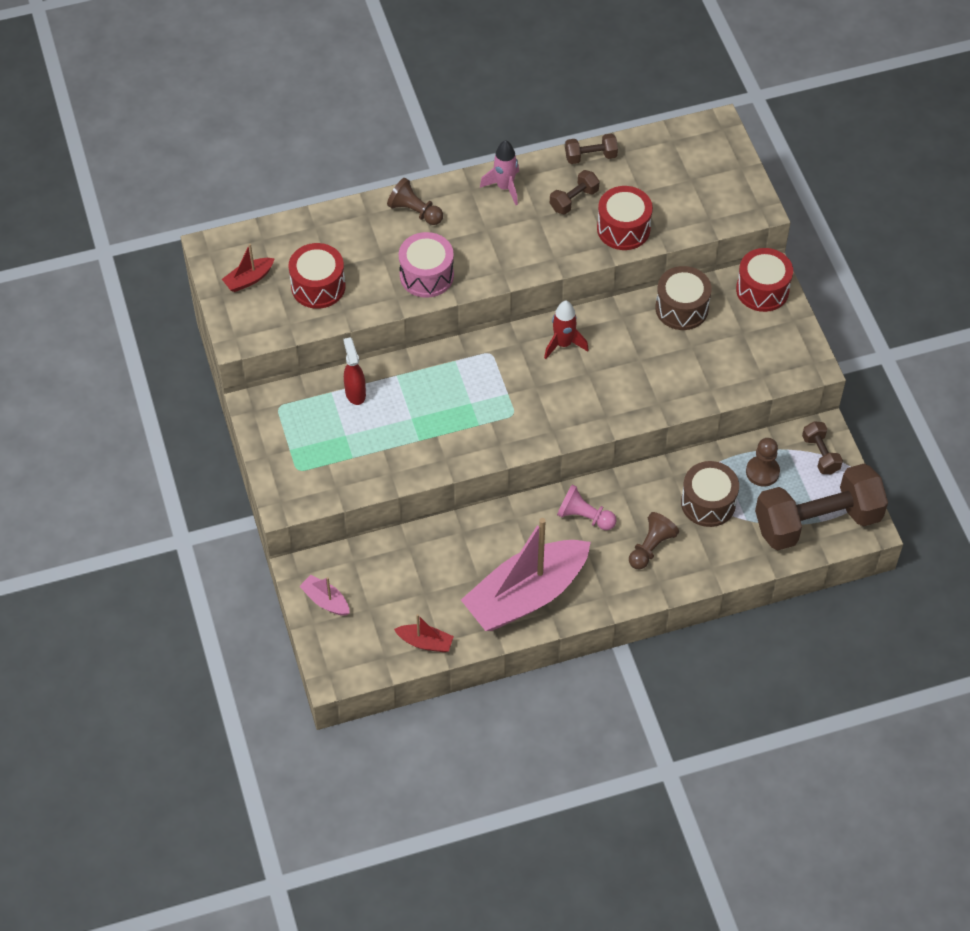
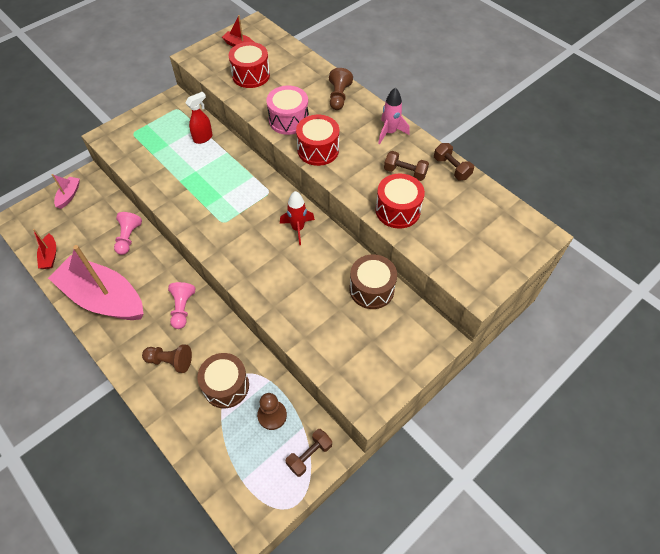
camera: 65 degrees right, 0 degrees up
red drum [736,248,793,312] -> red drum moved to [296,115,339,166]
brown dumbbell [755,463,888,550] -> none
none -> pink pawn [114,212,142,255]

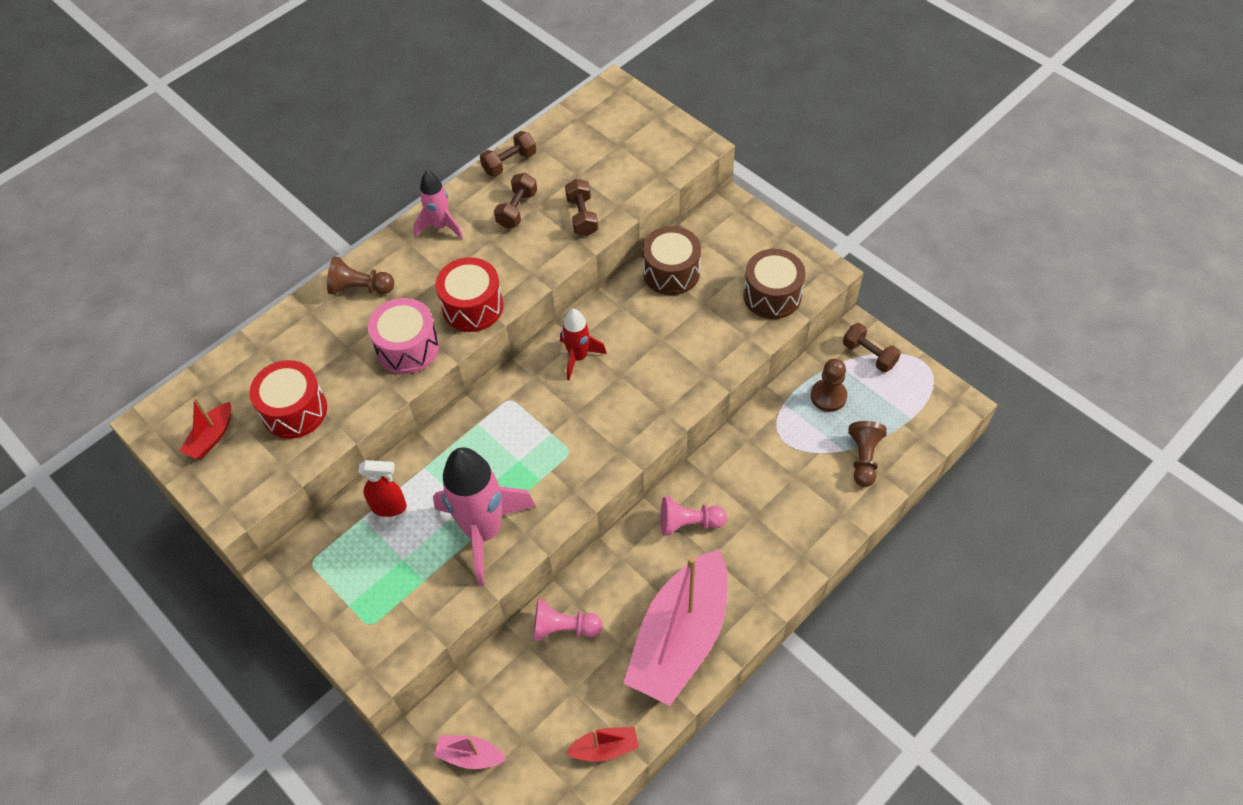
camera: 90 degrees left, 0 degrees up
brown pawn [142,344,192,373] -> brown pawn moved to [848,421,887,487]
red spray bottle [186,92,213,144] -> red spray bottle turned 135 degrees clockwise [358,460,407,517]
brown drum [197,353,249,408] -> brown drum moved to [743,249,806,319]
red drum [376,174,425,229] -> brown dumbbell [565,179,598,236]
none -> pink rocket [433,447,536,586]

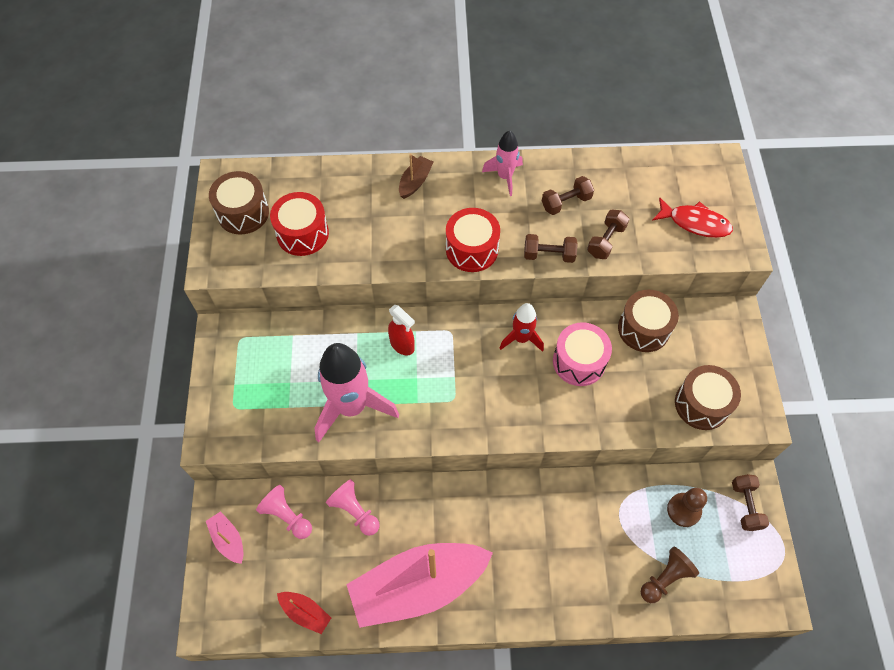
camera: 40 degrees right, 5 degrees up
red boat [180,397,231,459] -> brown drum [209,171,269,234]
brown pawn [327,256,394,295] -> brown boat [399,154,433,199]
red spray bottle [358,460,407,517] -> red spray bottle moved to [388,305,415,355]
pink drum [368,298,439,374] -> pink drum moved to [553,322,612,386]
brown dumbbell [480,131,536,177] -> brown dumbbell moved to [524,234,578,263]
pink pawn [661,497,727,536] -> pink pawn moved to [256,485,312,539]
none -> red fish [652,197,733,238]

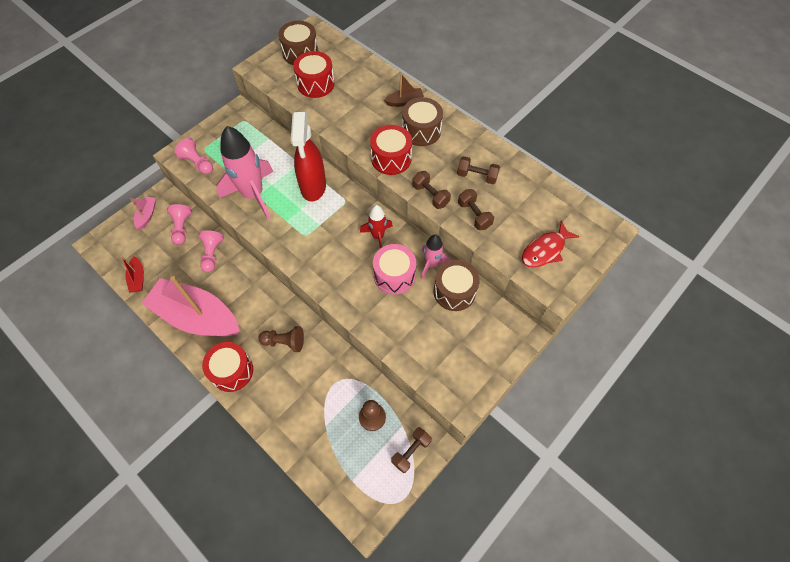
camera: 45 degrees right, 0 degrees up
red spray bottle [388,305,415,355] -> red spray bottle [291,112,326,202], size x1.85
pink rocket [482,131,523,196] -> pink rocket moved to [421,235,451,280]
brown dumbbell [587,210,629,259] -> brown dumbbell turned 75 degrees clockwise [458,189,494,230]
brown pawn [641,546,699,603] -> brown pawn moved to [258,326,304,352]
red fish [652,197,733,238] -> red fish turned 75 degrees clockwise [522,221,580,267]
brown drum [675,365,741,430] -> brown drum moved to [402,97,443,146]
none -> pink pawn [174,138,213,174]
none -> red drum [202,342,253,392]

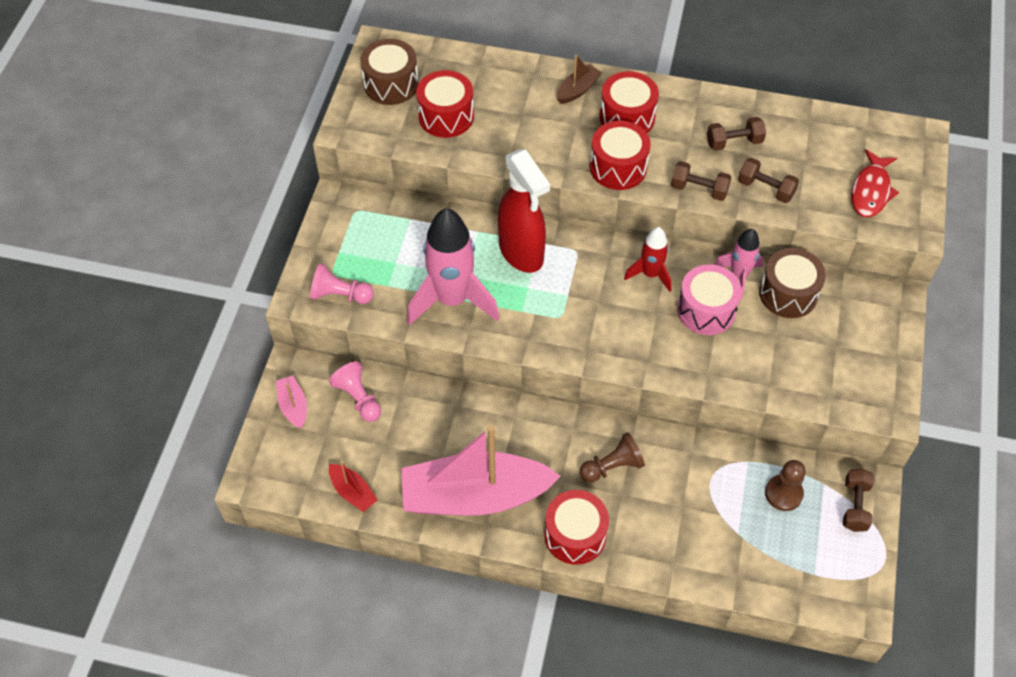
camera: 30 degrees left, 5 degrees down
pink pawn [199,230,224,272] -> none
brown drum [402,97,443,146] -> red drum [600,71,659,133]

